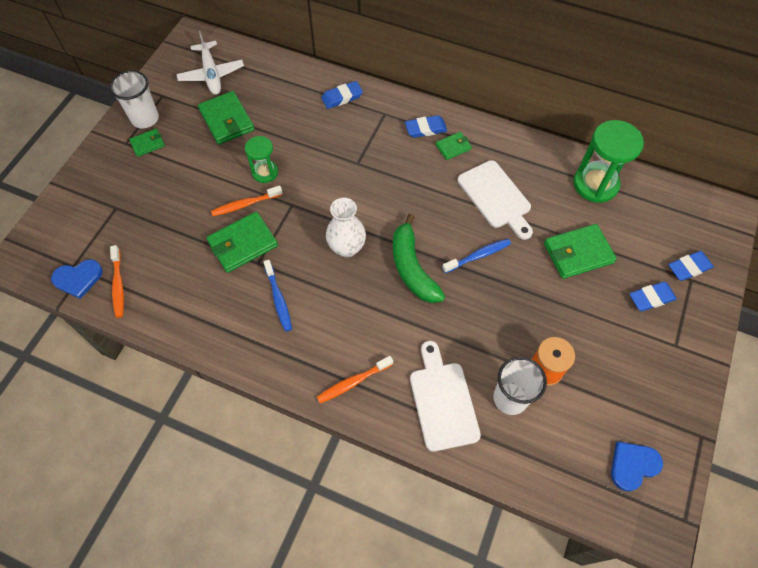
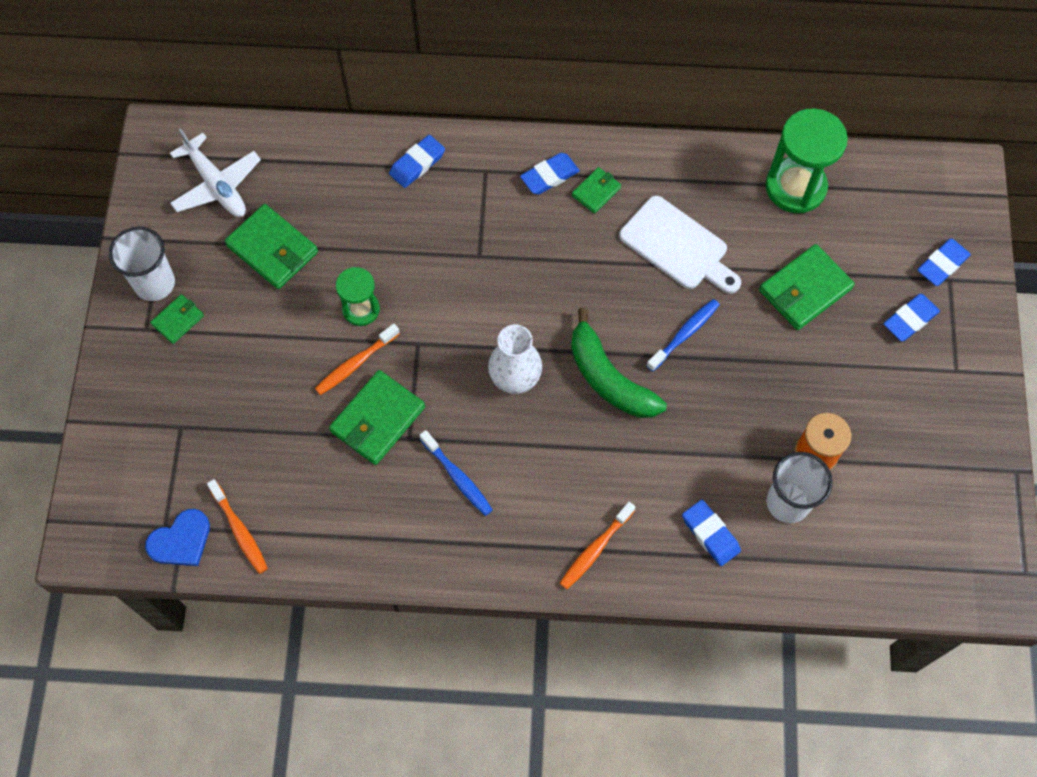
camera: 20 degrees left, 5 degrees up
white cutting board [410,341,481,452] -> blue eraser [682,500,741,566]
blue heart [611,441,663,491] -> none

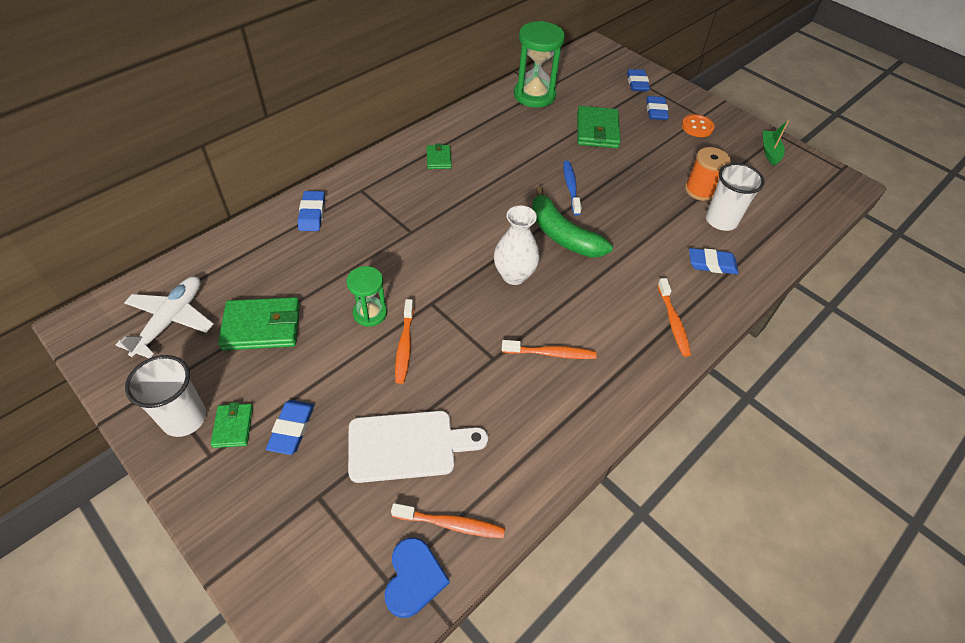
camera: 50 degrees left, 15 degrees down
white plane [170,128,261,217] -> white plane turned 75 degrees counterclockwise [116,276,214,358]
green wallet [329,370,425,465] -> none
blue toothbrush [419,430,493,516] -> orange toothbrush [502,340,597,359]
blue eraser [520,153,580,195] -> blue eraser moved to [266,400,314,455]
green banana [571,308,667,418] -> green banana turned 45 degrees clockwise [532,186,613,258]
white cutting board [619,196,741,294] -> white cutting board moved to [348,411,488,483]
none -> orange button [682,114,715,137]
none -> green boat [763,120,789,166]

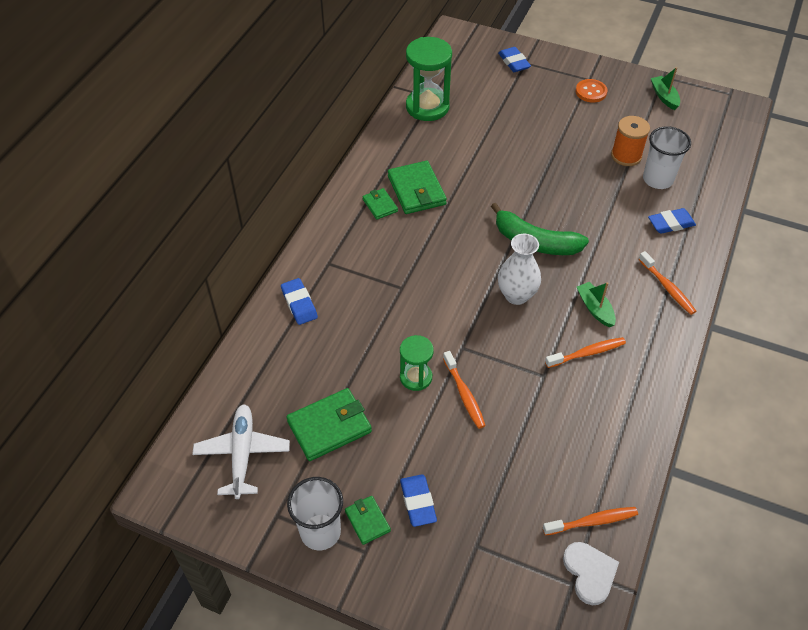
camera: 20 degrees left, 0 degrees up
white cutting board [348,411,488,483] -> none
blue heart [385,538,450,618] -> white heart [563,542,619,605]
blue toothbrush [563,161,582,215] -> none
green wallet [577,106,621,148] -> green wallet moved to [388,161,447,214]
blue eraser [646,96,669,120] -> none
none -> green boat [577,282,616,327]

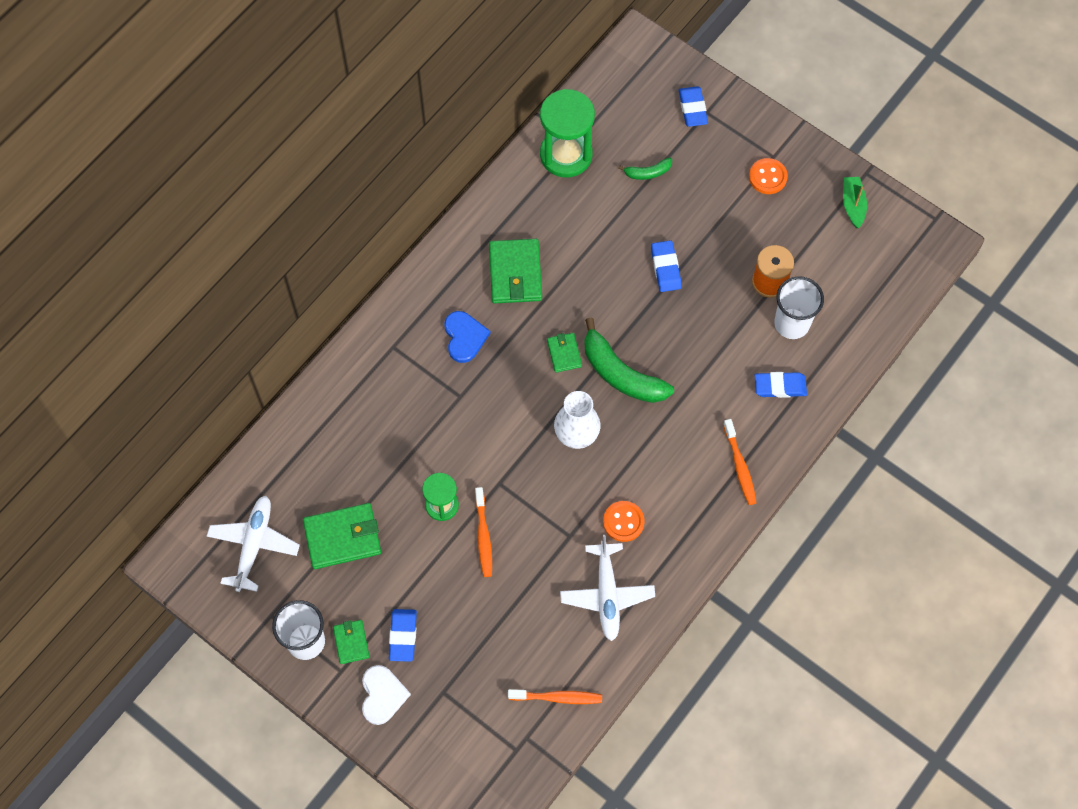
camera: 15 degrees right, 15 degrees up
blue eraser [281,278,318,325] -> blue eraser moved to [651,240,682,292]
green wallet [363,188,398,220] -> green wallet moved to [547,333,582,373]
orange toothbrush [545,337,626,368] -> orange button [603,501,644,542]
white heart [563,542,619,605] -> white heart moved to [362,665,411,725]
green boat [577,282,616,327] -> none
none -> blue heart [444,311,491,363]
none -> white plane [560,535,655,641]
none -> green banana [618,158,672,180]

